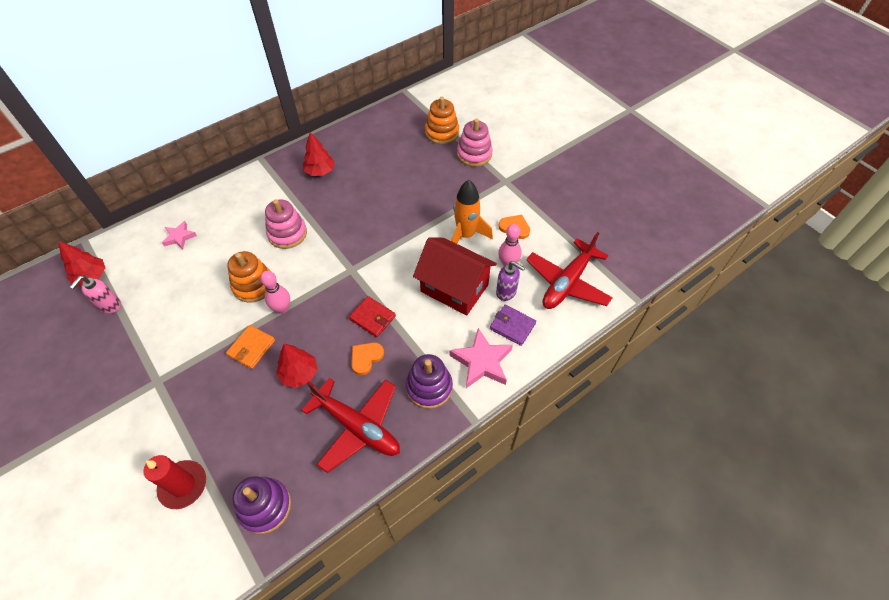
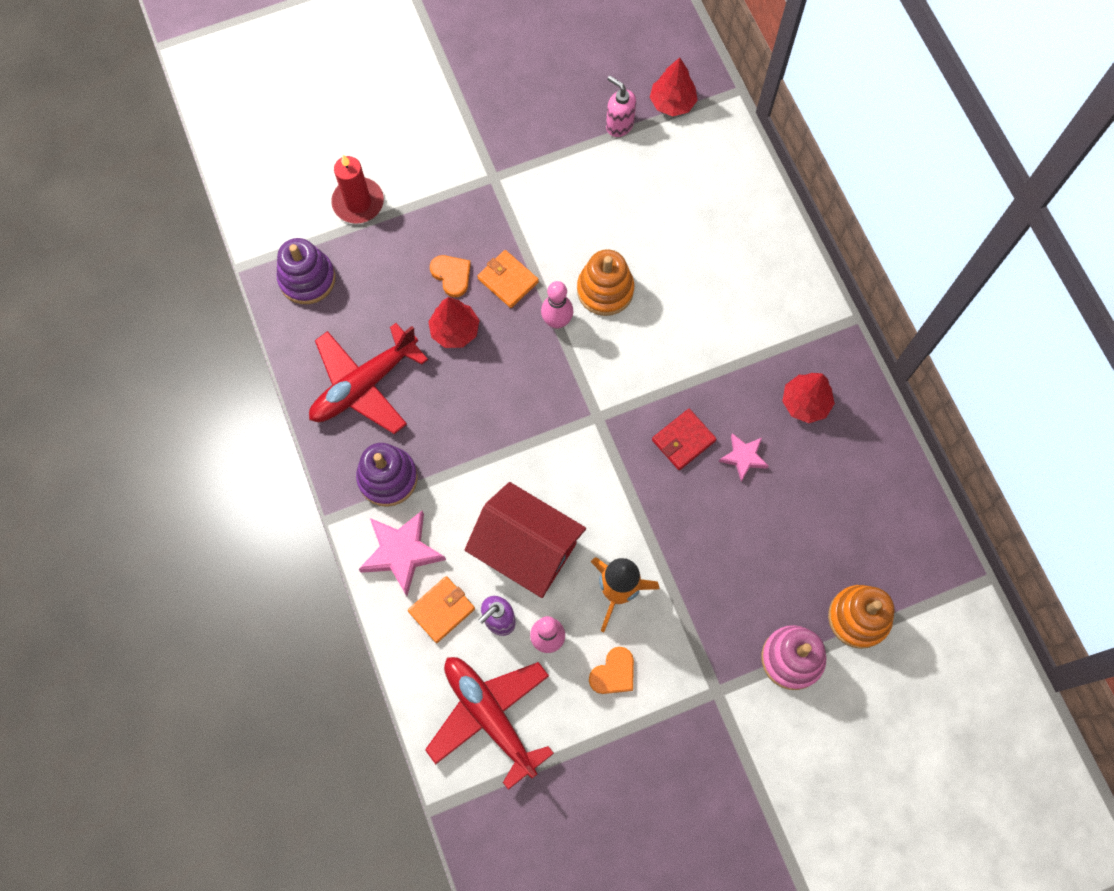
camera: 105 degrees right, 15 degrees up
pink star [162,221,197,249] -> pink star moved to [719,433,769,482]
pink stacking toy [265,199,307,249] -> none
red wallet [349,296,396,337] -> red wallet moved to [652,409,716,470]
orange heart [351,342,384,375] -> orange heart moved to [430,255,471,297]
red house [413,238,497,315] -> red house turned 75 degrees clockwise [465,482,586,598]
purple wallet [490,305,536,346] -> orange wallet [408,576,475,643]

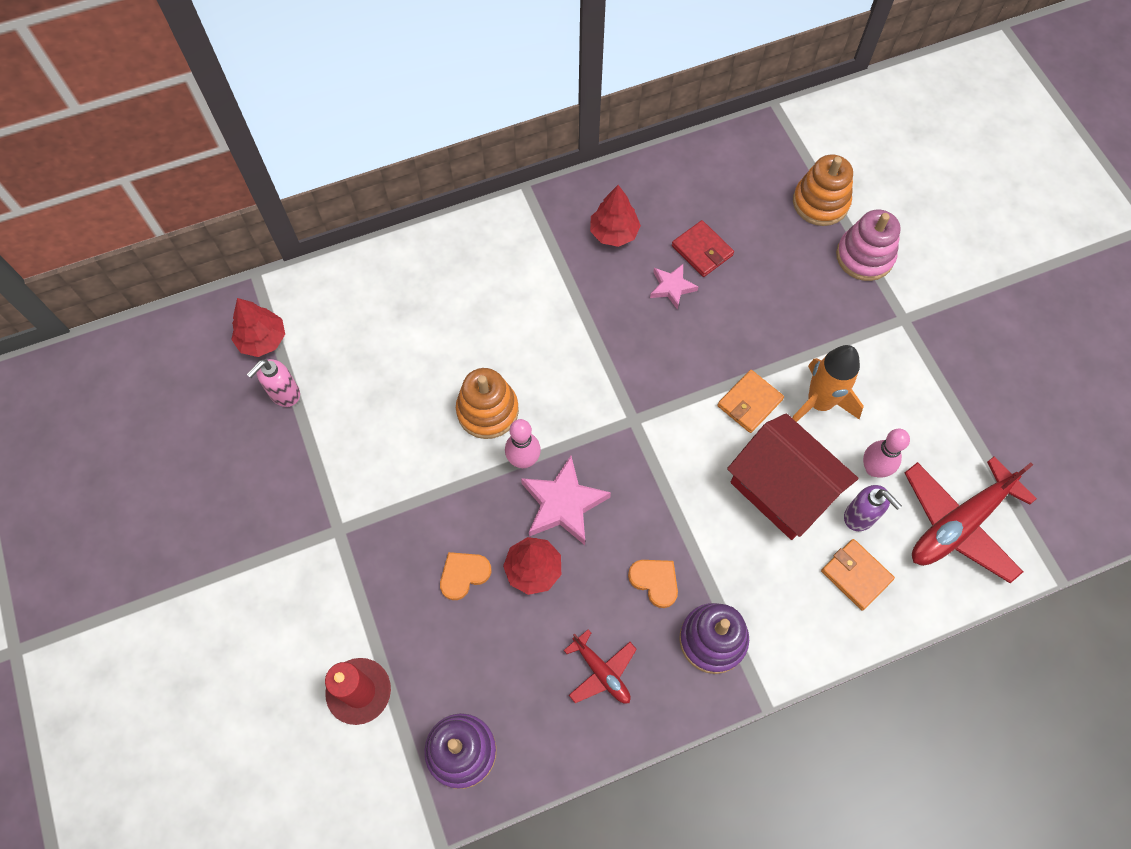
camera: 90 degrees left, 5 degrees down
red plane [309,323,428,434] -> red plane [564,630,637,704], size x0.54
pink star [358,510,446,596] -> pink star moved to [521,456,611,545]
red house [465,482,586,598] -> red house turned 75 degrees counterclockwise [727,413,858,540]
orange wallet [477,250,539,308] -> orange wallet moved to [717,370,784,433]
orange heart [589,647,634,694] -> orange heart moved to [628,560,678,608]
red wallet [652,409,716,470] -> red wallet moved to [672,220,734,277]

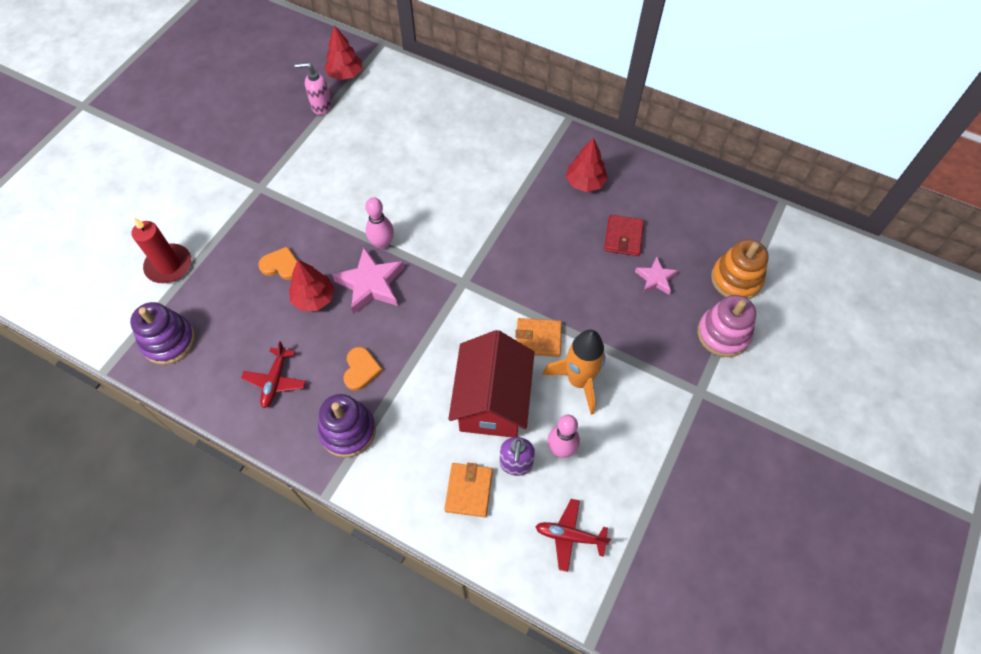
camera: 50 degrees right, 5 degrees down
orange stacking toy [456,368,519,439] -> none
pink star [650,264,699,310] -> pink star moved to [635,257,678,295]
red plane [905,456,1037,583] -> red plane [535,499,611,572], size x0.54

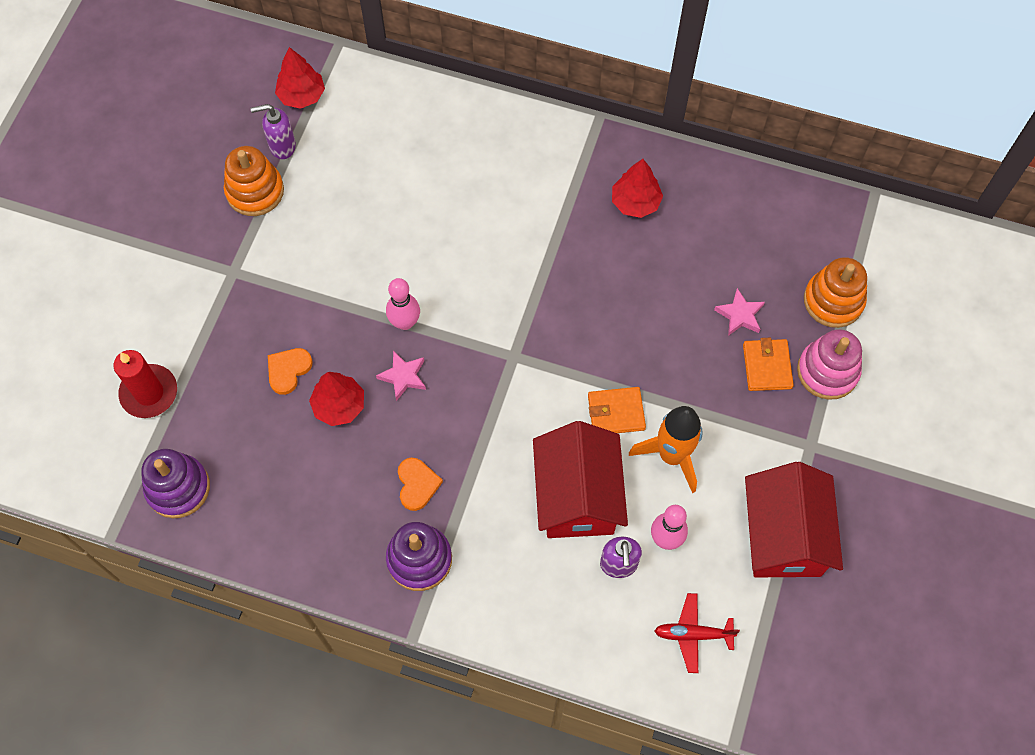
camera: 10 degrees left, 5 degrees up
red plane [241,341,306,408] -> none
orange heart [258,246,297,280] -> orange heart turned 60 degrees counterclockwise [268,348,312,395]
pink soap dispenser [295,62,332,115] -> purple soap dispenser [251,104,296,159]
pink star [332,247,404,315] -> pink star [376,351,426,401], size x0.59
orange wallet [444,463,493,517] -> orange wallet moved to [743,338,794,391]
red wallet [604,214,644,256] -> none
none -> orange stacking toy [224,146,284,216]
none -> red house [745,462,843,577]

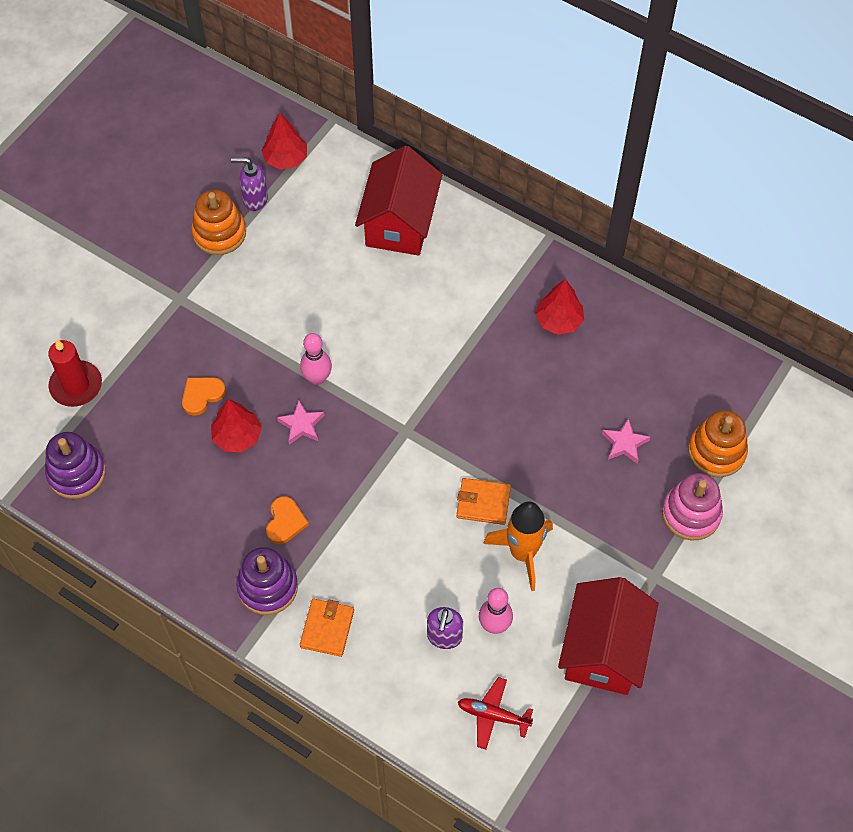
camera: 15 degrees right, 5 degrees down
red house [533,421,628,538] -> red house moved to [355,146,442,256]
orange wallet [743,338,794,391] -> orange wallet moved to [300,599,354,657]

